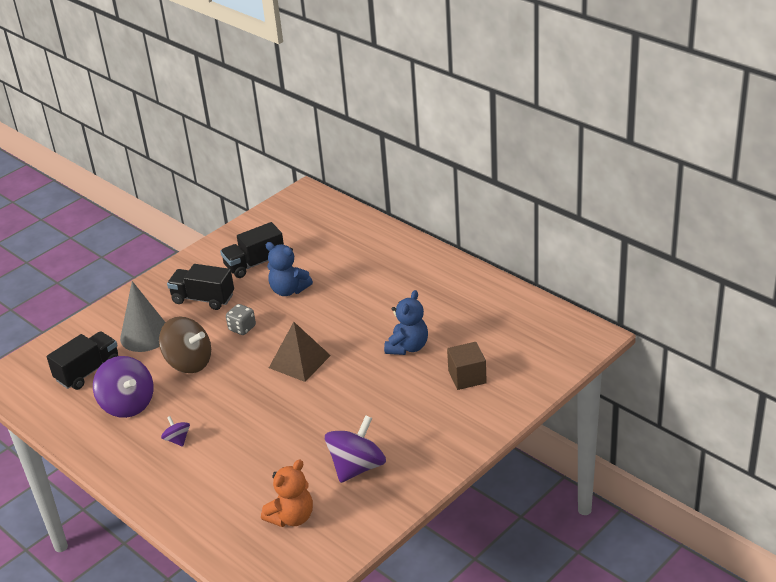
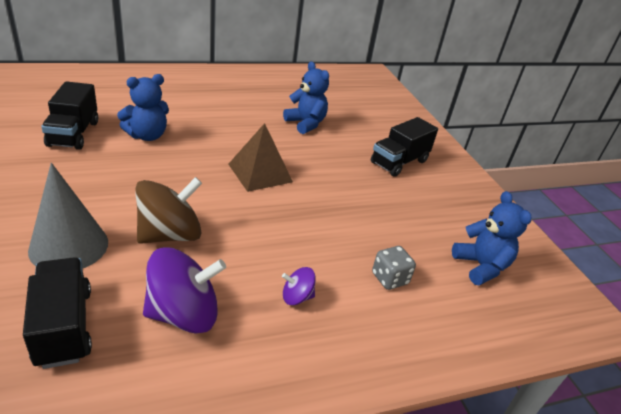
camera: 70 degrees left, 0 degrees up
black truck [167,264,234,310] -> black truck moved to [371,117,438,177]
grey dice [226,304,256,335] -> grey dice moved to [372,246,416,290]
orange teddy bear [261,459,313,527] -> blue teddy bear [452,191,532,285]
purple spinning top [325,415,386,483] -> none
brown cube [447,342,487,390] -> none

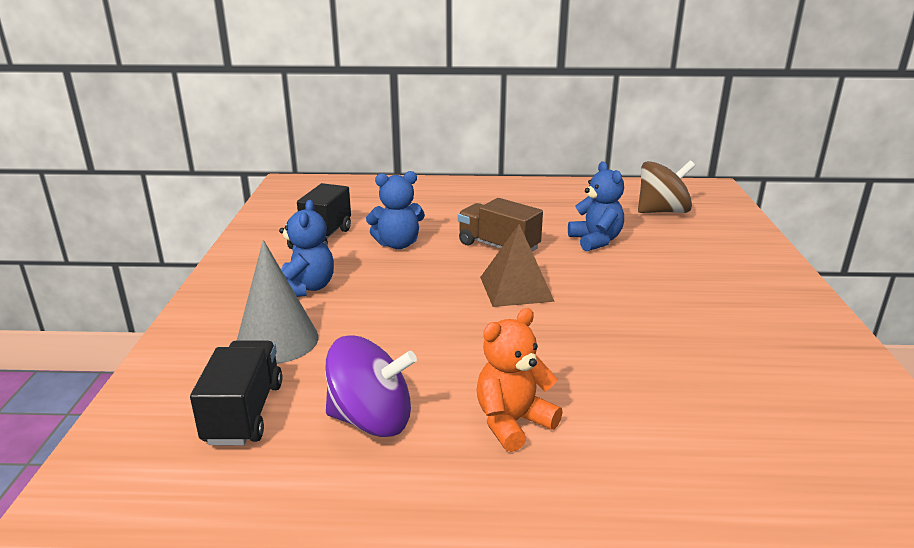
camera: 25 degrees right, 10 degrees down
brown spinning top [135,177,202,244] -> brown spinning top moved to [638,161,695,213]
purple spinning top [282,267,316,305] -> orange teddy bear [476,308,563,452]
black truck [371,117,438,177] -> none
grey dice [372,246,416,290] -> none
blue teddy bear [452,191,532,285] -> blue teddy bear moved to [279,200,334,297]
none -> brown truck [458,198,543,252]

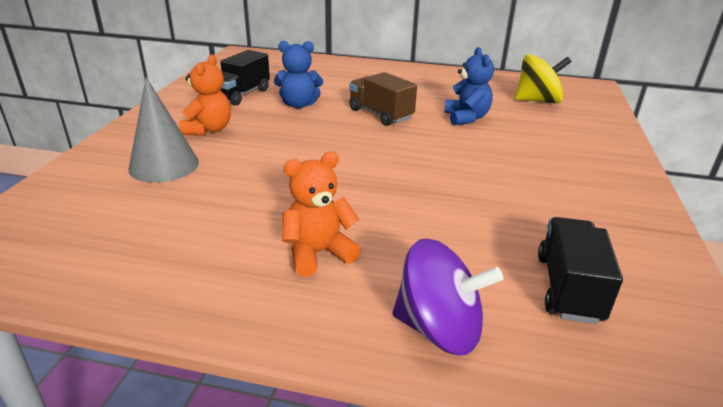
camera: 10 degrees right, 5 degrees up
black truck [190,340,283,445] -> black truck moved to [538,217,623,324]
blue teddy bear [279,200,334,297] -> orange teddy bear [179,54,231,135]
purple spinning top [326,335,417,437] -> purple spinning top moved to [392,239,503,356]
brown pyramid [480,224,555,307] -> none
brown spinning top [638,161,695,213] -> yellow spinning top [515,54,572,104]

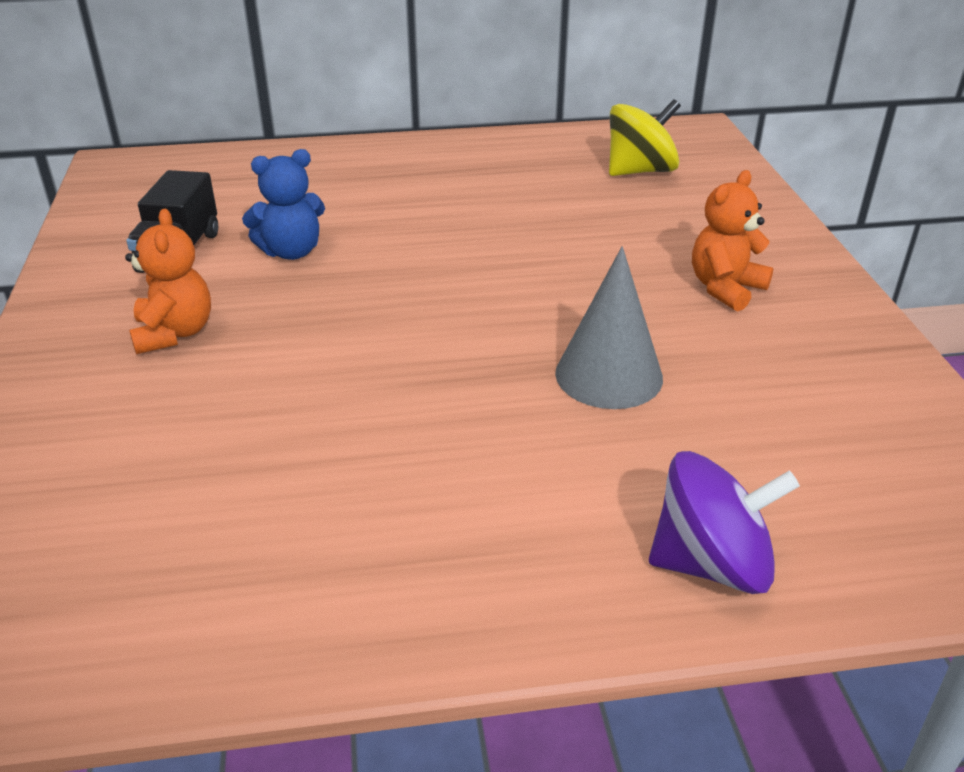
camera: 20 degrees left, 5 degrees up
grey cone [129,77,199,183] -> grey cone moved to [555,246,663,409]
orange teddy bear [282,152,361,277] -> orange teddy bear moved to [692,170,773,311]
brown truck [349,72,417,126] -> none
blue teddy bear [445,47,494,125] -> none
black truck [538,217,623,324] -> none

